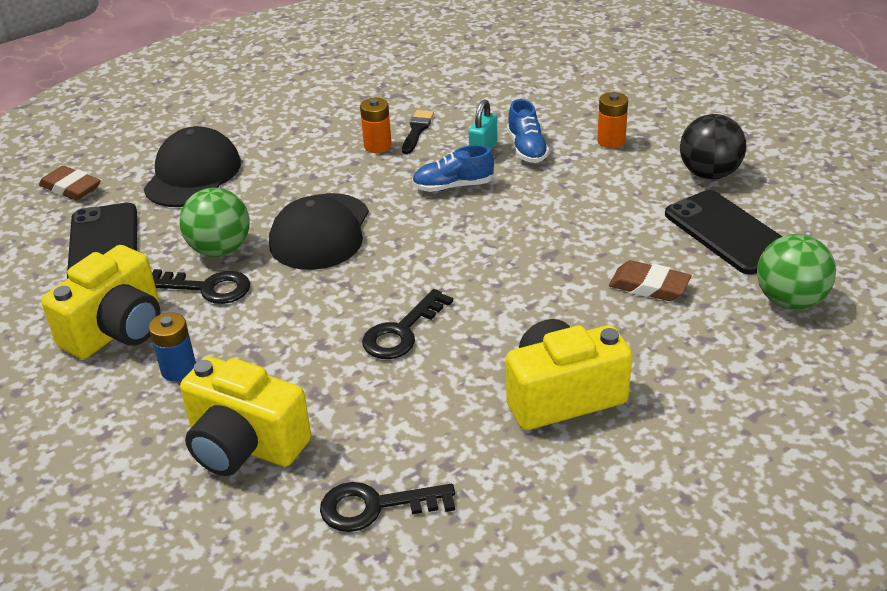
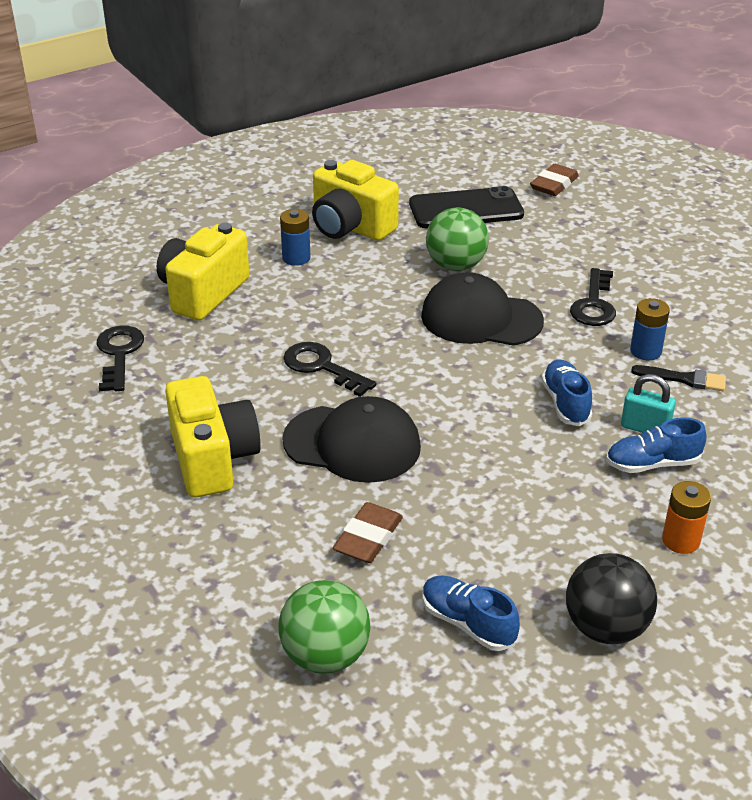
camera: 90 degrees right, 0 degrees up
black cap [143,126,241,207] -> black cap moved to [282,396,421,483]
black key [152,269,250,304] -> black key moved to [570,268,616,326]
orange battery [360,98,392,153] -> blue battery [630,298,670,360]
black phone [665,190,783,275] -> blue shoe [423,575,520,651]

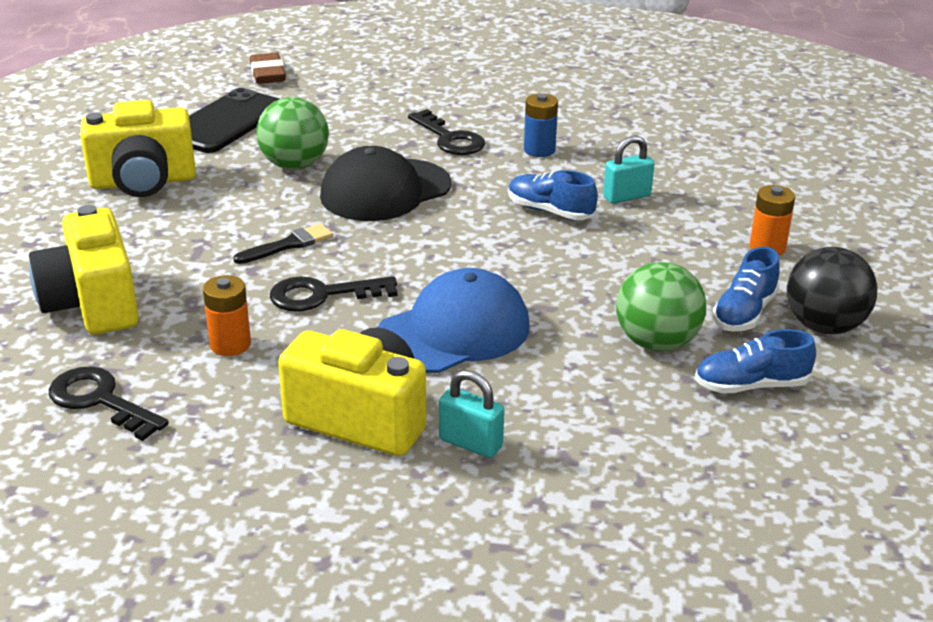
camera: 50 degrees left, 5 degrees down
green ball [278,580,371,674] -> green ball moved to [616,262,706,351]
blue battery [280,209,311,266] -> none
black cap [282,396,421,483] -> blue cap [377,268,529,373]
brown eraser [333,502,403,563] -> none
blue shoe [606,417,707,473] -> blue shoe moved to [713,247,780,332]
black brush [631,365,726,391] -> black brush moved to [233,224,333,264]
none -> orange battery [203,275,251,356]
none -> turquoise padlock [439,370,504,458]

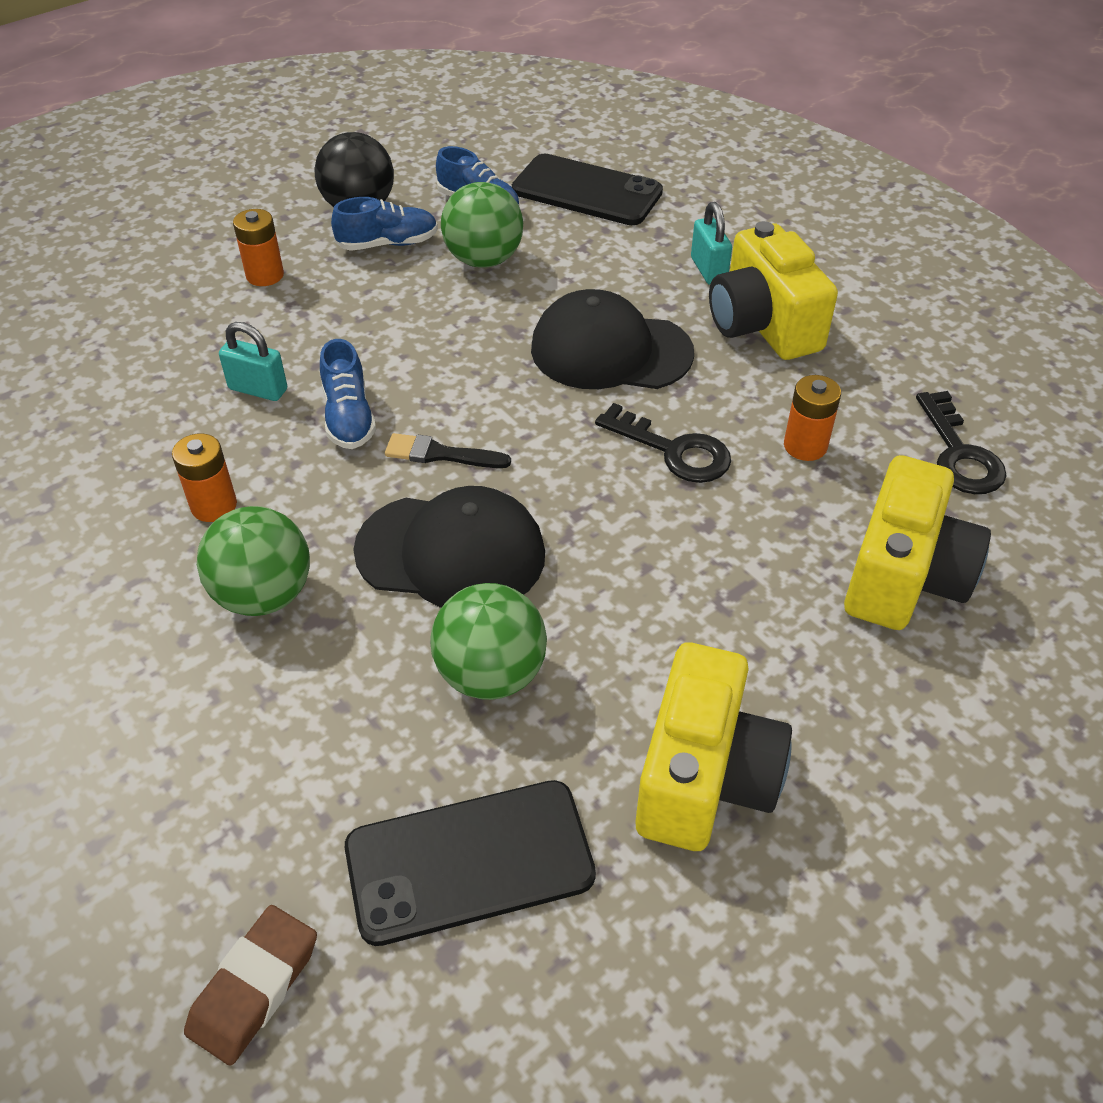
camera: 135 degrees left, 15 degrees up
yellow camera [80,100,196,197] -> yellow camera turned 75 degrees clockwise [636,642,792,851]
black brush [233,224,333,264] -> black brush moved to [385,433,511,468]
blue cap [377,268,529,373] -> black cap [531,289,694,389]
black key [408,109,485,155] -> green ball [197,506,310,616]
blue battery [524,93,558,157] -> orange battery [172,433,237,522]
none -> black phone [512,154,663,225]

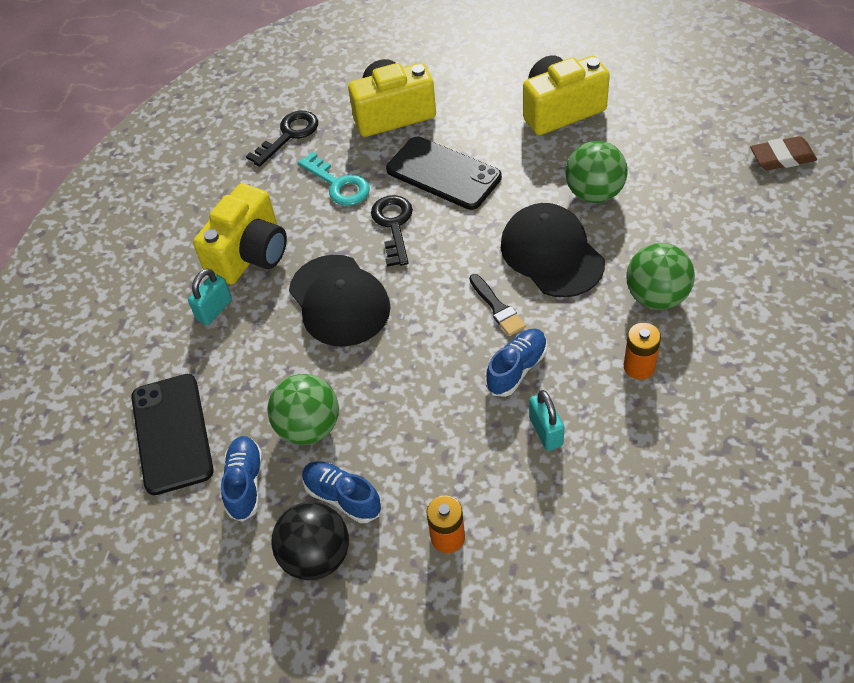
camera: 125 degrees left, 5 degrees up
black phone [345,780,596,946] -> black phone moved to [386,137,502,210]
orange battery [784,375,841,461] -> turquoise key [298,152,370,206]

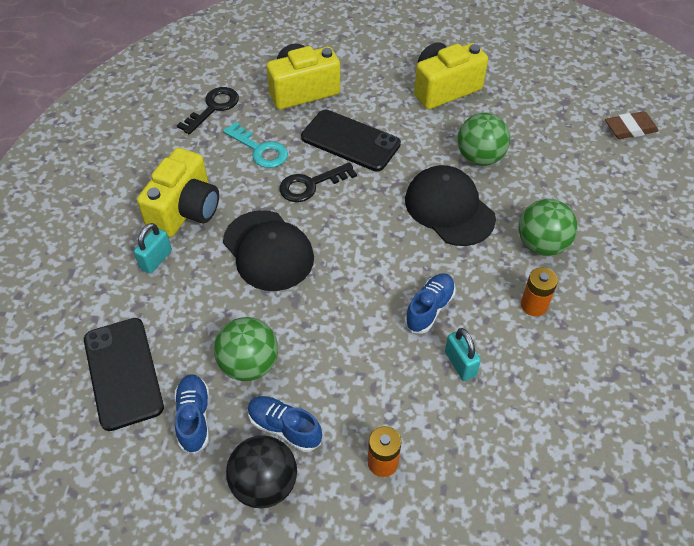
camera: 10 degrees left, 0 degrees up
black key [371,195,413,267] -> black key turned 105 degrees counterclockwise [279,162,357,202]
black brush [469,274,526,336] -> none

